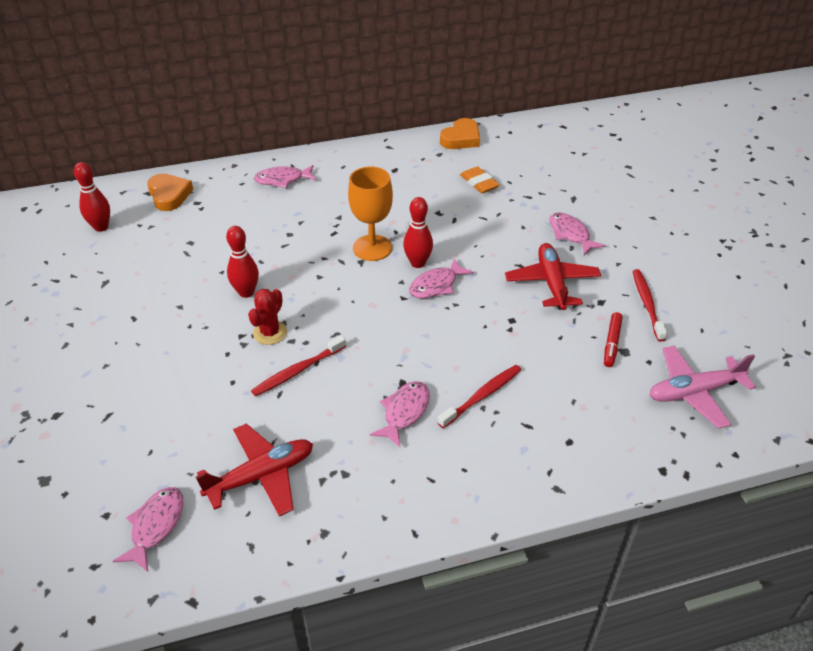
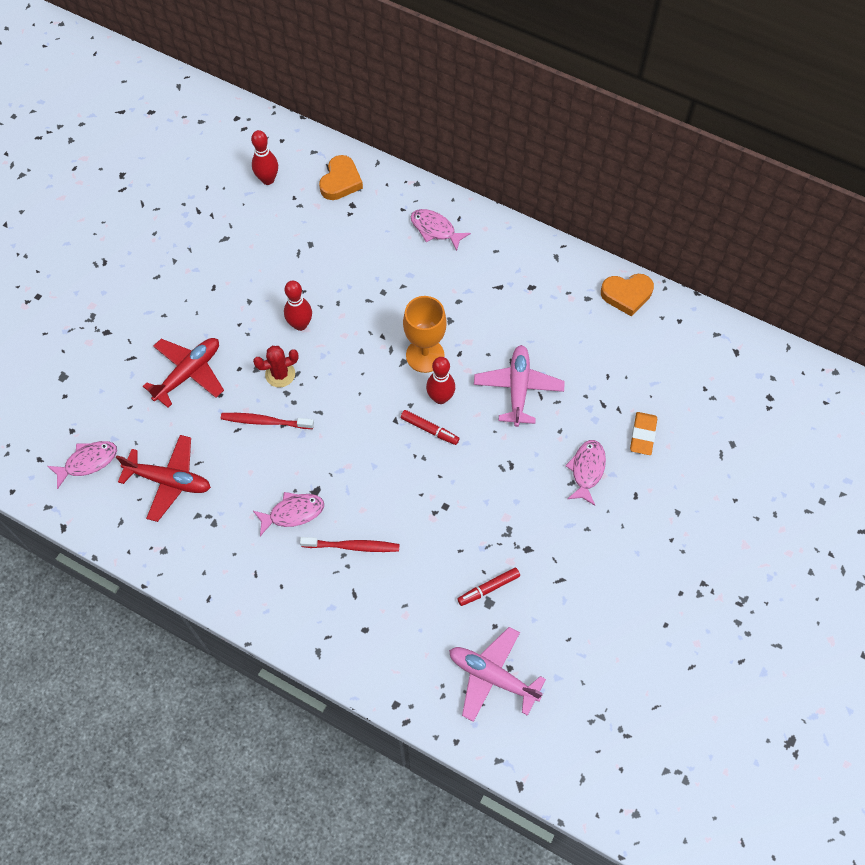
camera: 45 degrees right, 20 degrees up
pink fish [409,258,473,299] -> red marker [401,410,460,445]
orange eraser [460,166,500,193] -> orange eraser moved to [630,412,657,455]
red plane [505,243,601,310] -> red plane moved to [143,338,224,408]
red toothbrush [633,269,667,342] -> none
none -> pink plane [474,345,565,427]

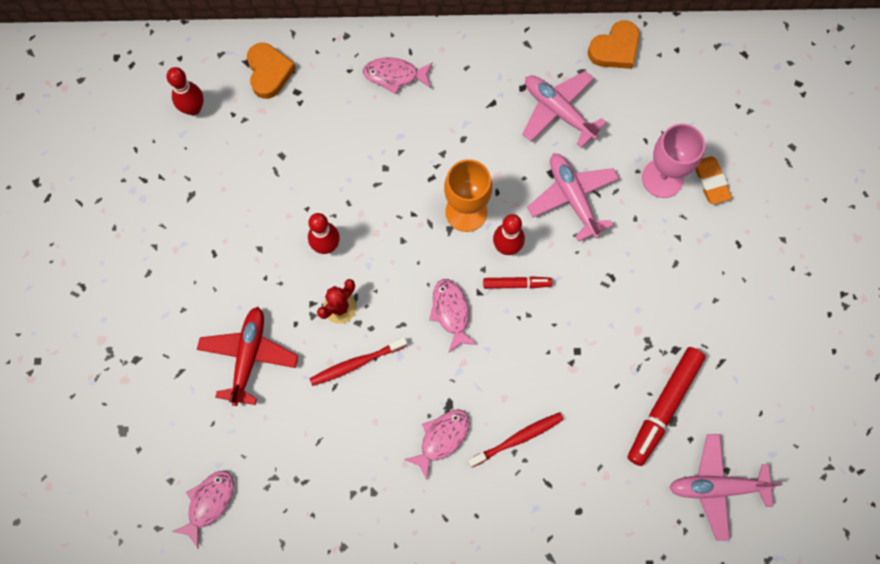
camera: 30 degrees left, 10 degrees up
red plane [116,435,211,522] -> none
red marker [457,567,520,606] -> red marker [628,347,706,466], size x1.85
pink fish [565,440,606,506] -> pink fish moved to [429,279,478,353]
none -> pink plane [522,71,607,148]
none -> pink goblet [642,123,705,198]

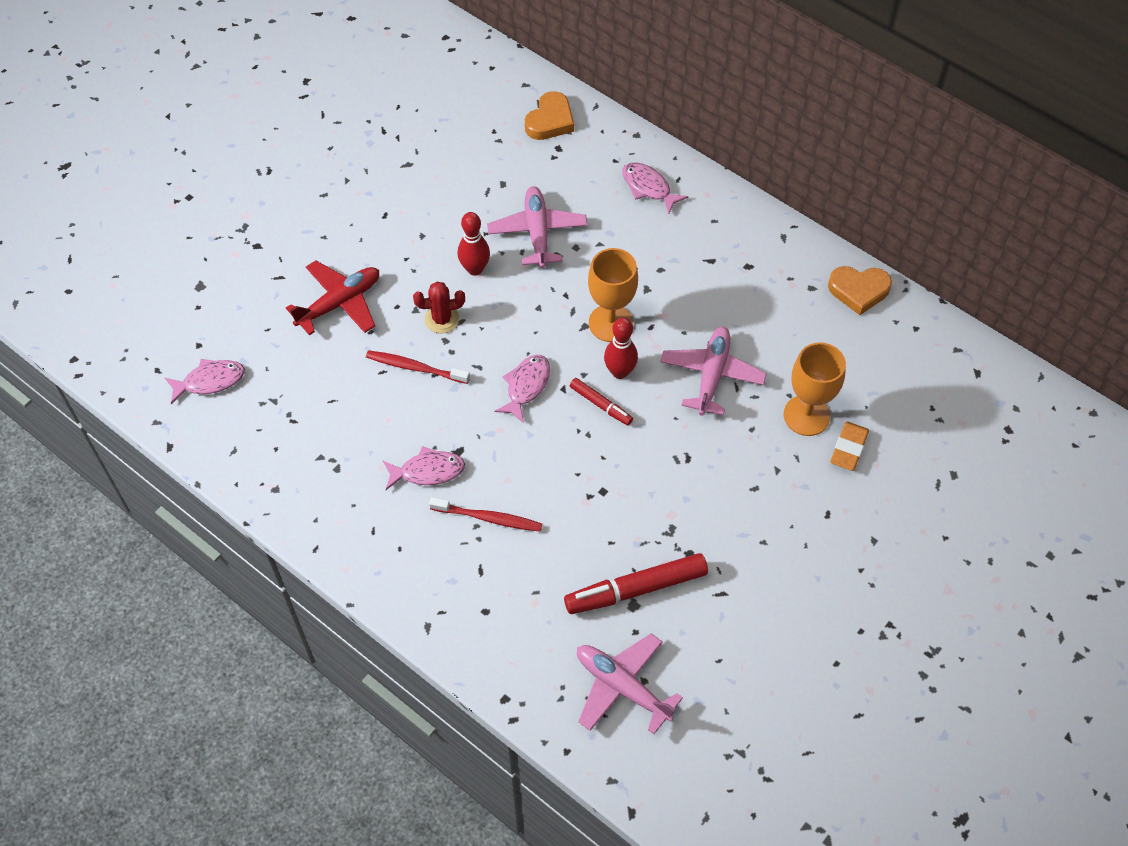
camera: 40 degrees right, 15 degrees down
red bowling pin [166,67,203,115] -> none
pink plane [522,71,607,148] -> pink plane moved to [487,186,588,268]
pink goblet [642,123,705,198] -> orange goblet [784,342,846,436]

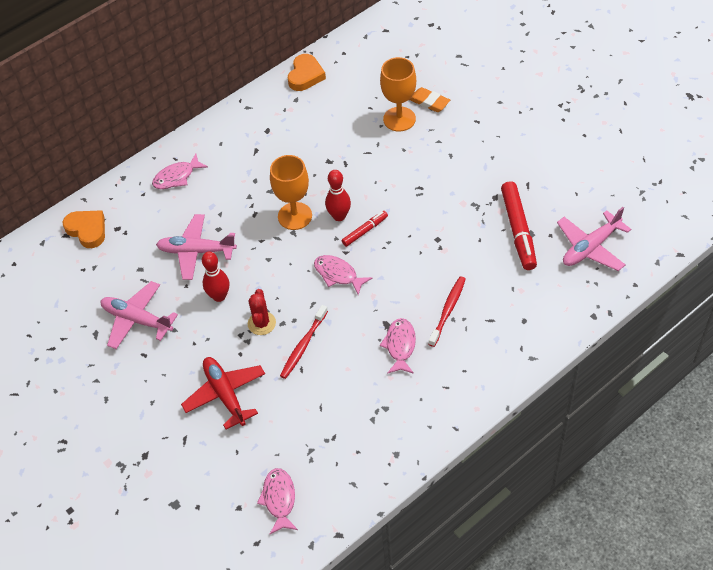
camera: 75 degrees left, 5 degrees down
pink plane [660,326,767,416] -> pink plane moved to [101,281,178,349]

